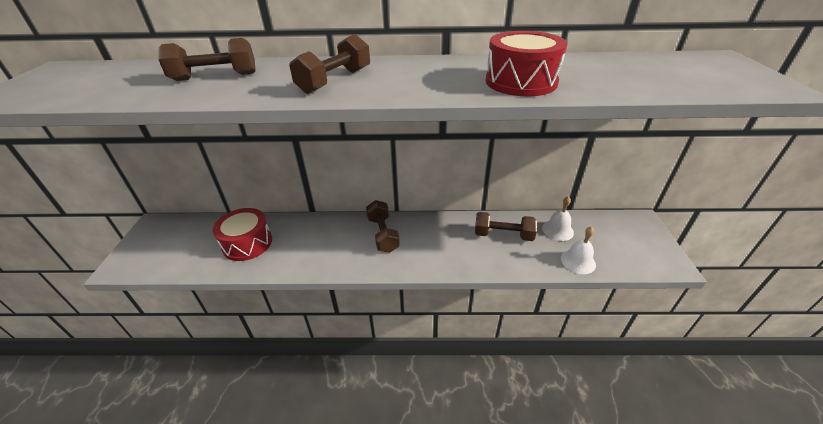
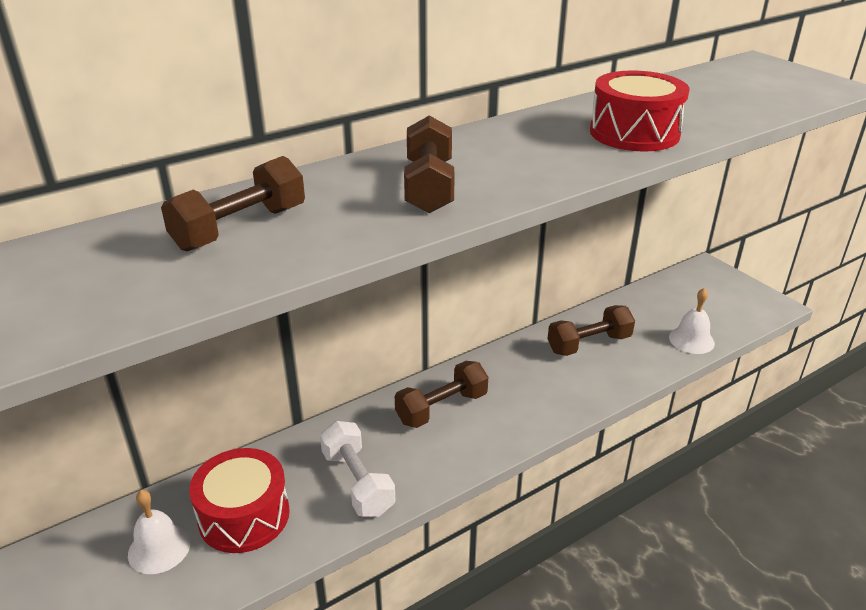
camera: 35 degrees left, 5 degrees down
brown dumbbell [366,200,400,253] -> brown dumbbell turned 75 degrees counterclockwise [395,361,488,428]
white bell [542,196,574,241] -> white bell moved to [128,490,191,574]
none -> white dumbbell [320,421,396,517]

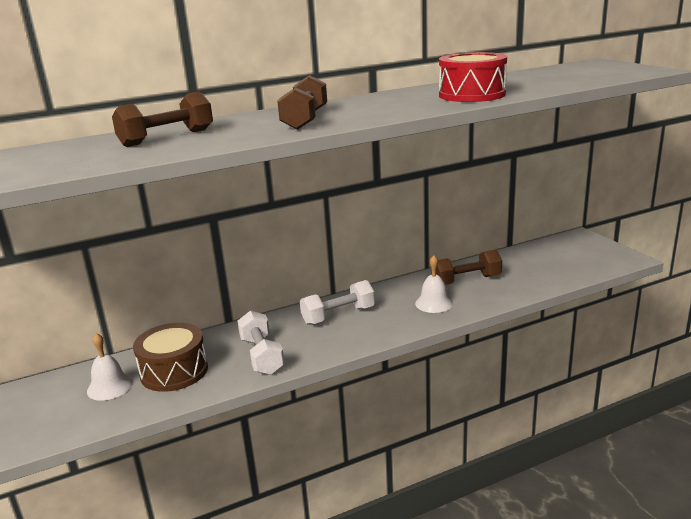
camera: 10 degrees right, 10 degrees down
red drum [189,448,290,553] -> brown drum [133,323,208,392]
brown dumbbell [395,361,488,428] -> white dumbbell [300,280,375,325]
white bell [669,288,715,354] -> white bell moved to [415,255,453,313]

